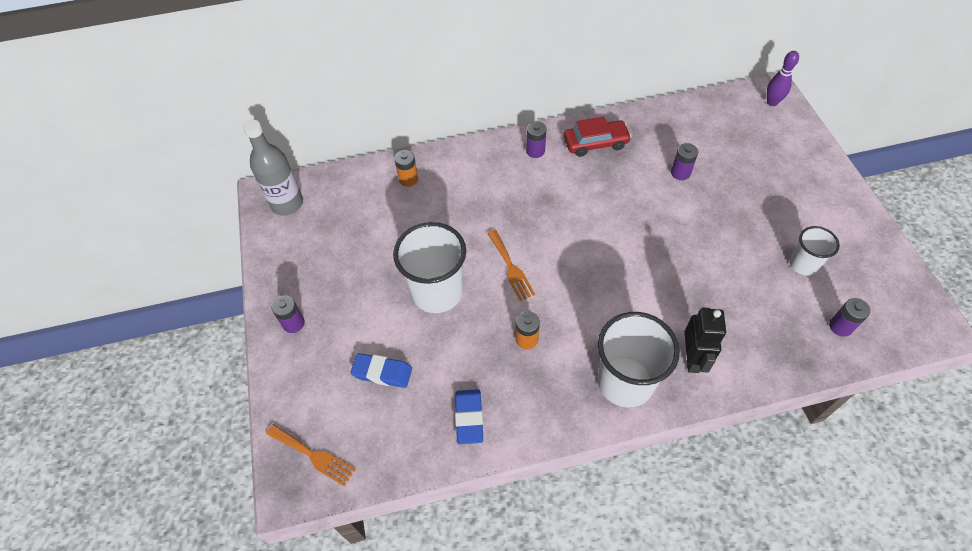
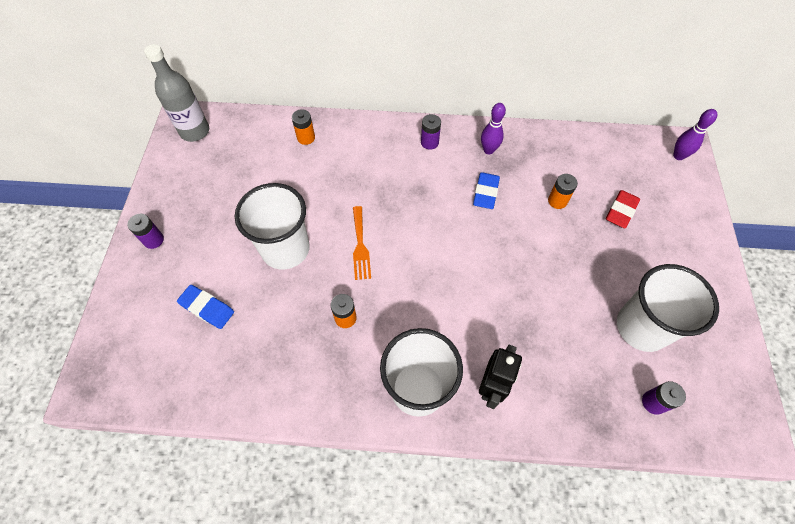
camera: 15 degrees right, 5 degrees up
orange fork [266,424,356,486] -> none
blue eraser [455,389,483,444] -> blue eraser moved to [473,172,500,209]
red car [564,117,632,157] -> purple bowling pin [481,103,506,154]
purple battery [671,143,698,180] -> orange battery [548,174,578,209]
white cup [789,226,840,276] -> white cup [617,264,719,352], size x1.81
none -> red eraser [606,190,640,228]

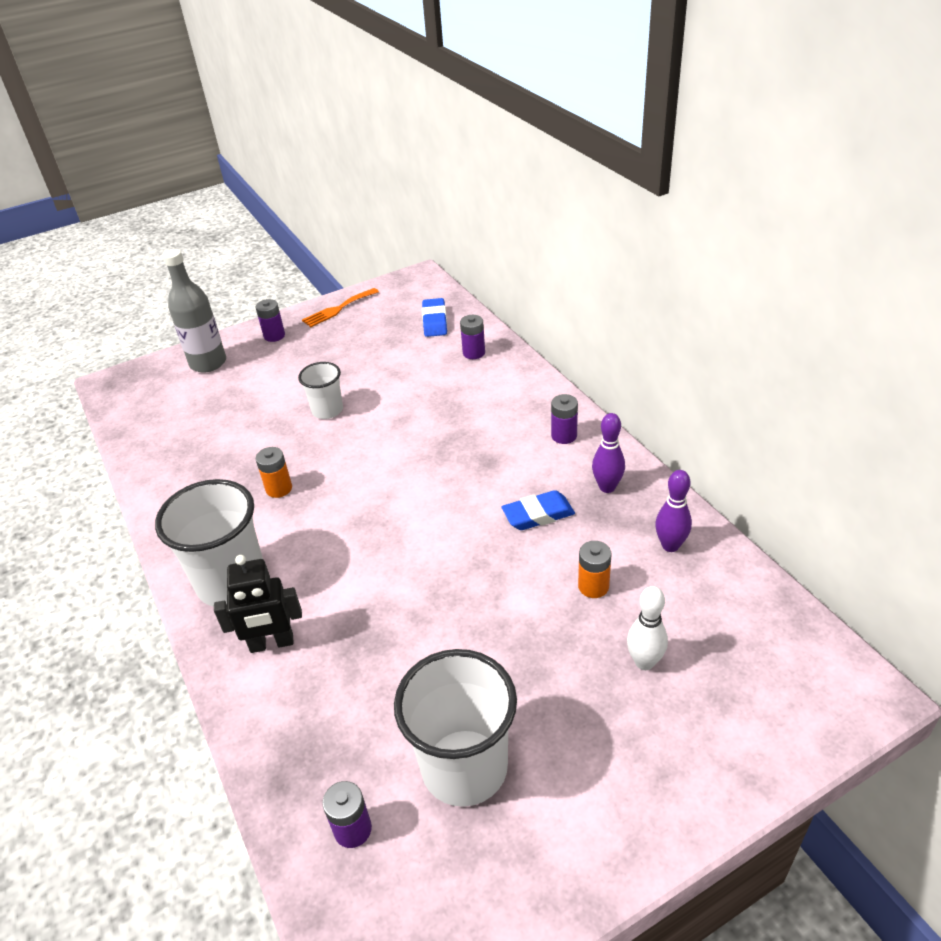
camera: 60 degrees right, 20 degrees down
grey bottle [144,44,209,142] -> grey bottle moved to [162,249,226,373]
blue eraser [177,285,234,329] -> blue eraser moved to [422,298,447,337]
white cup [235,183,310,270] -> white cup [298,362,343,419], size x0.55
orange battery [292,109,315,145] -> purple battery [460,315,485,359]
orange fork [353,206,371,280] -> orange fork moved to [302,288,379,327]
red eraser [606,190,640,228] -> white bowling pin [627,586,668,670]
purple bowling pin [673,109,717,160] -> purple bowling pin moved to [655,470,692,552]

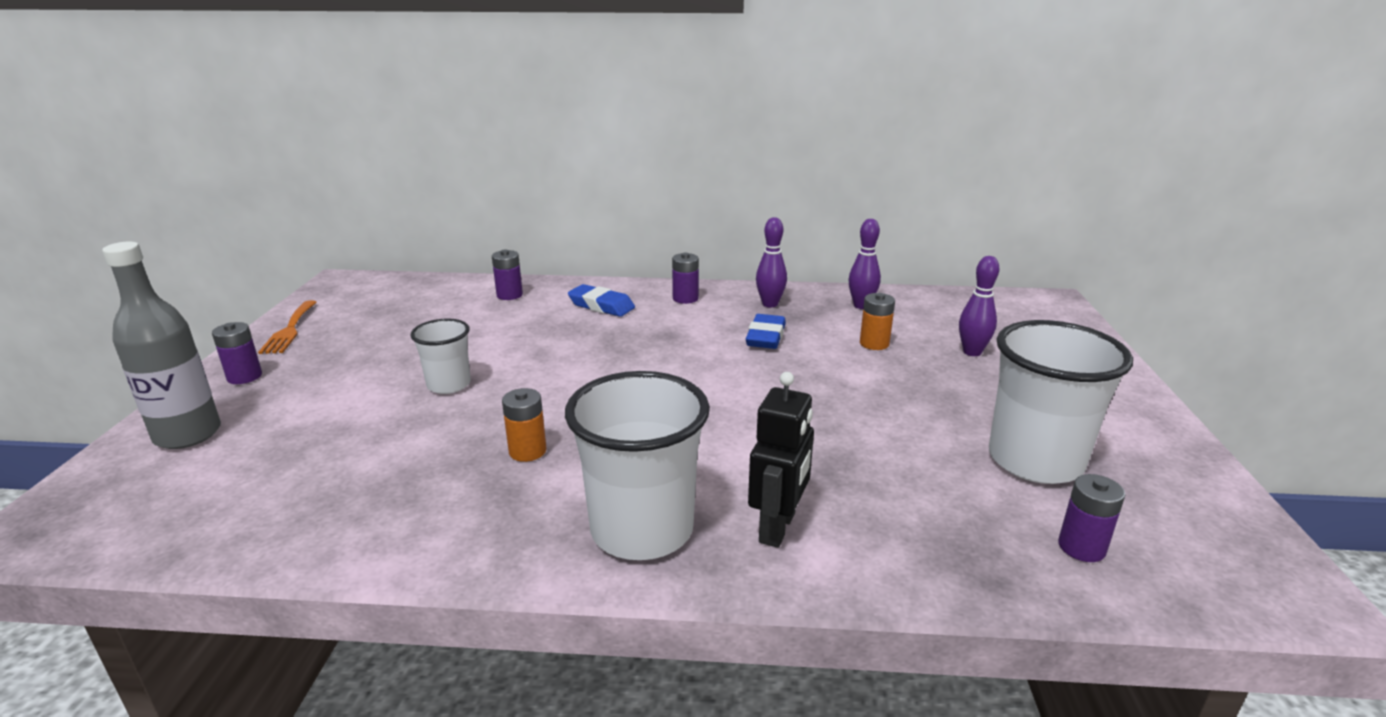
camera: 60 degrees left, 15 degrees down
blue eraser [422,298,447,337] -> blue eraser moved to [568,284,635,317]
white bowling pin [627,586,668,670] -> purple bowling pin [959,256,1000,356]

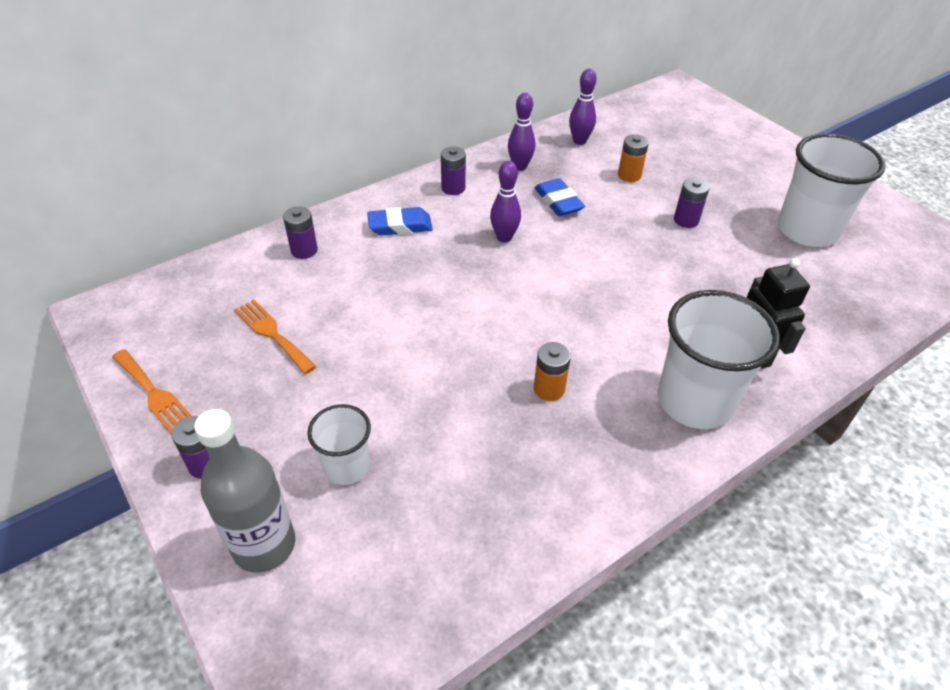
camera: 40 degrees left, 20 degrees up
white cup [410,319,471,394] -> white cup moved to [307,404,371,485]
purple bowling pin [959,256,1000,356] -> purple bowling pin moved to [490,161,521,243]
purple battery [1058,474,1125,562] -> purple battery moved to [674,178,710,228]
none -> orange fork [234,299,316,374]

